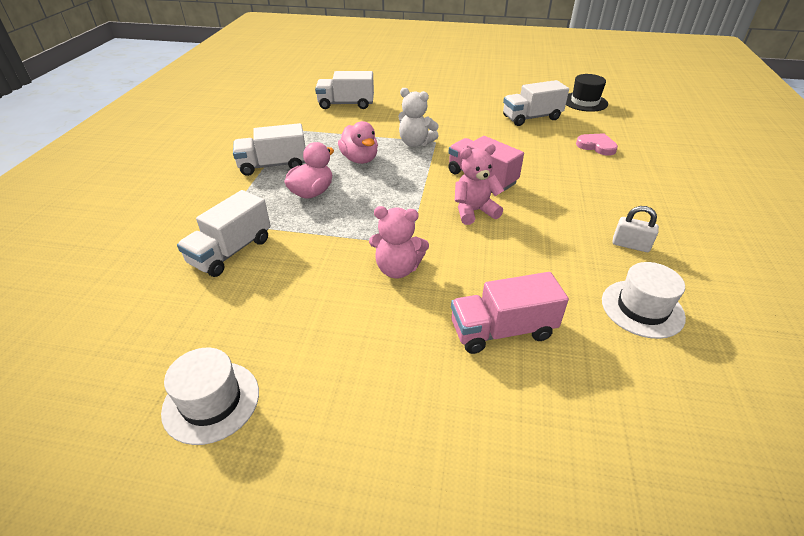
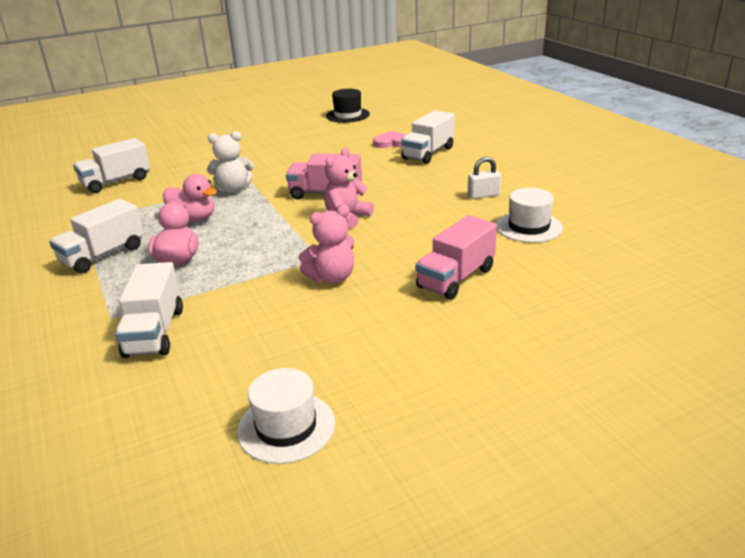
camera: 35 degrees left, 10 degrees down
white truck [503,80,569,126] -> white truck moved to [401,110,455,164]

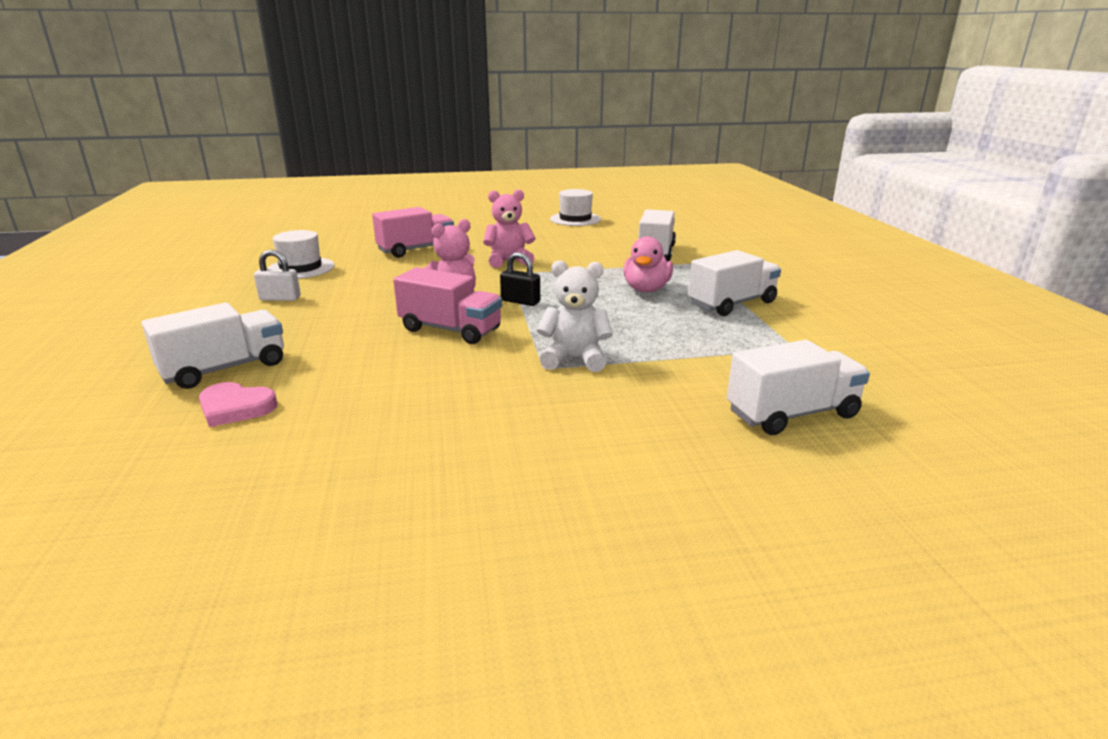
camera: 165 degrees left, 5 degrees down
pink duck [163,174,217,222] -> none
black hat [326,89,370,123] -> none
none -> black padlock [500,252,540,306]

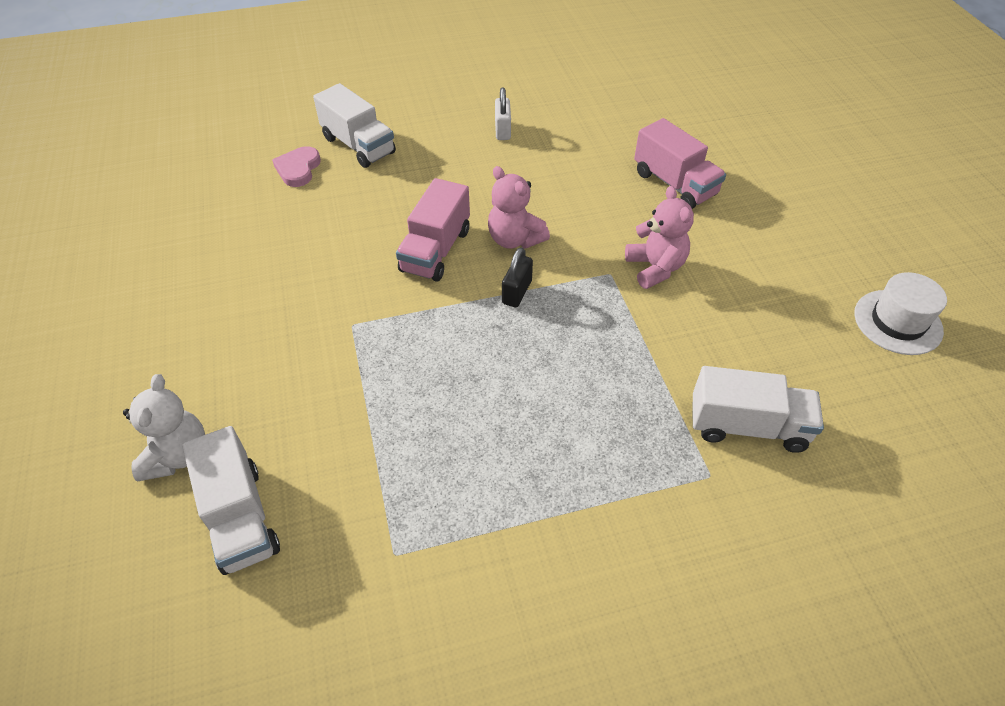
camera: 85 degrees right, 25 degrees up
white hat [267,230,335,279] -> none
white teddy bear [537,260,613,372] -> white teddy bear moved to [123,374,205,481]
pink duck [623,236,673,292] -> none
white truck [688,250,781,316] -> none

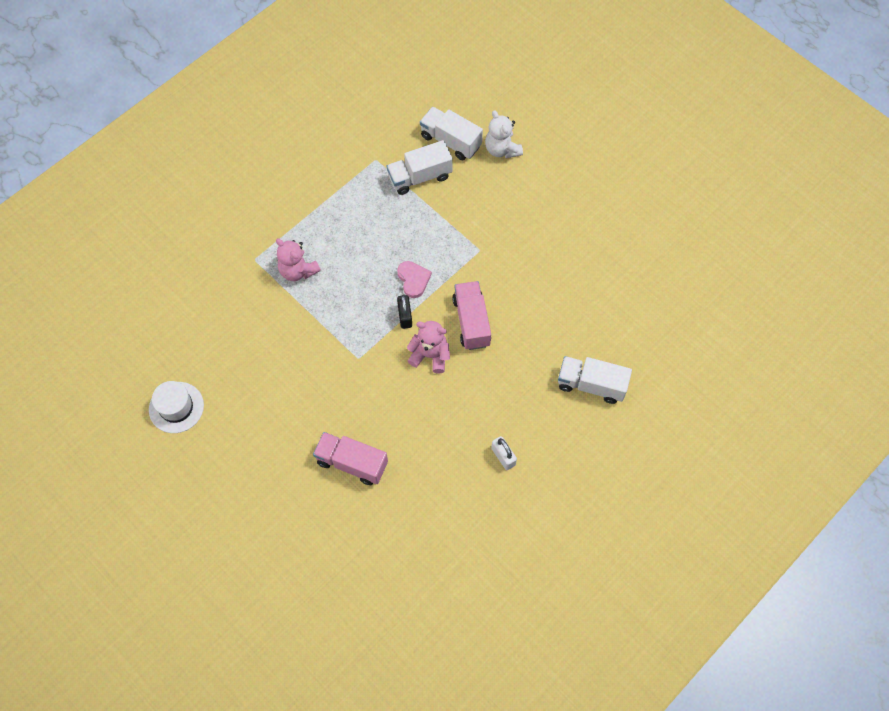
camera: 150 degrees right, 15 degrees up
pink heart [272,146,321,187] -> pink heart moved to [397,261,432,298]
pink teddy bear [625,186,694,289] -> pink teddy bear moved to [276,239,321,281]
white truck [692,366,824,453] -> white truck moved to [387,140,453,195]

